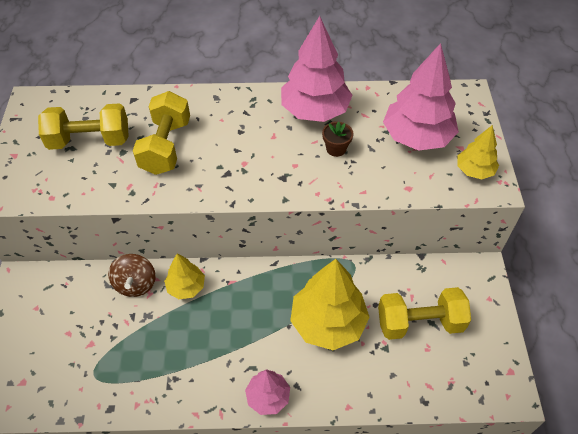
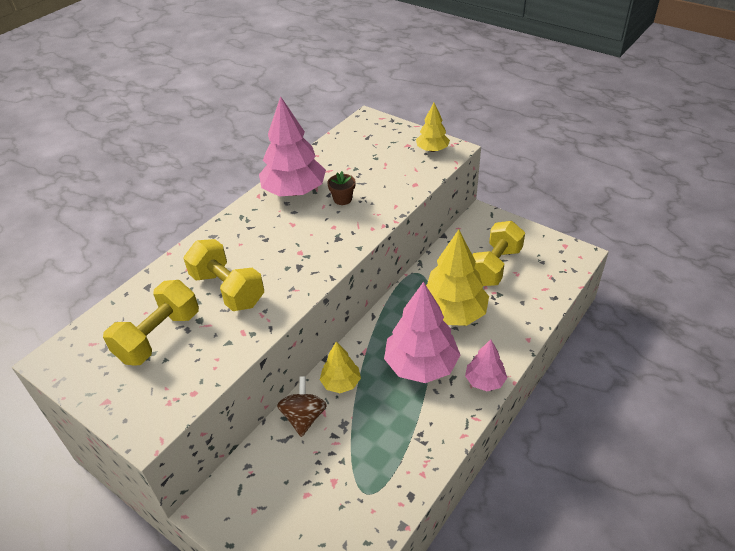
camera: 50 degrees left, 10 degrees down
brown spinning top [108,254,156,297] -> brown spinning top turned 120 degrees counterclockwise [277,376,327,437]
pink tree [383,43,459,151] -> pink tree moved to [384,282,460,383]

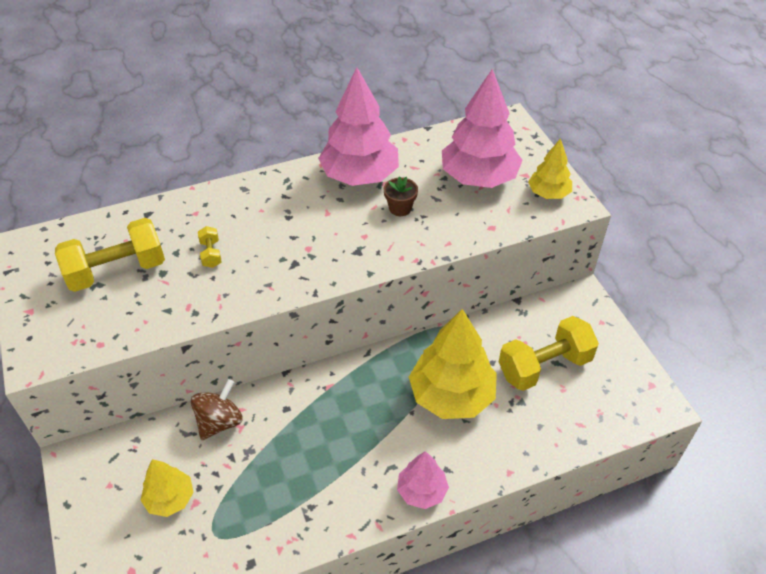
camera: 30 degrees right, 5 degrees up
yellow dumbbell [183,239,264,311] -> yellow dumbbell [198,226,222,268], size x0.44
yellow tree [320,342,361,393] -> yellow tree moved to [141,459,194,517]
pink tree [384,282,460,383] -> pink tree moved to [442,69,523,188]

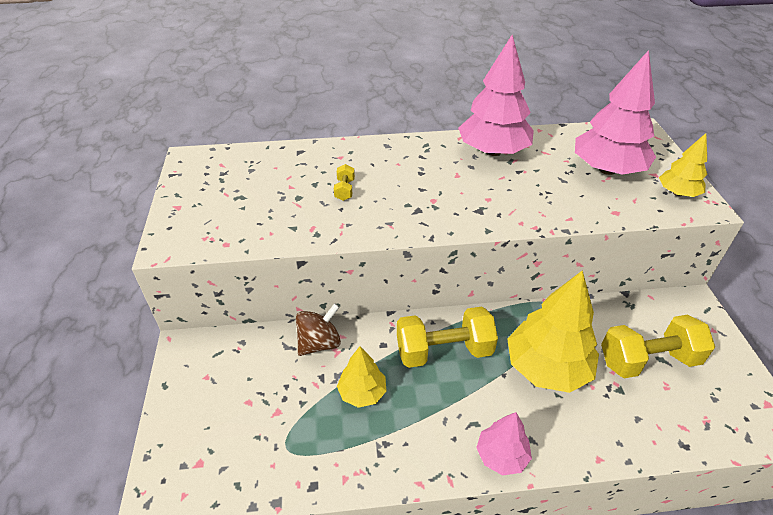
camera: 15 degrees right, 5 degrees down
yellow dumbbell [55,218,165,292] -> yellow dumbbell moved to [397,307,498,368]
yellow tree [141,459,194,517] -> yellow tree moved to [337,346,386,408]
brown flower pot [384,176,418,216] -> none

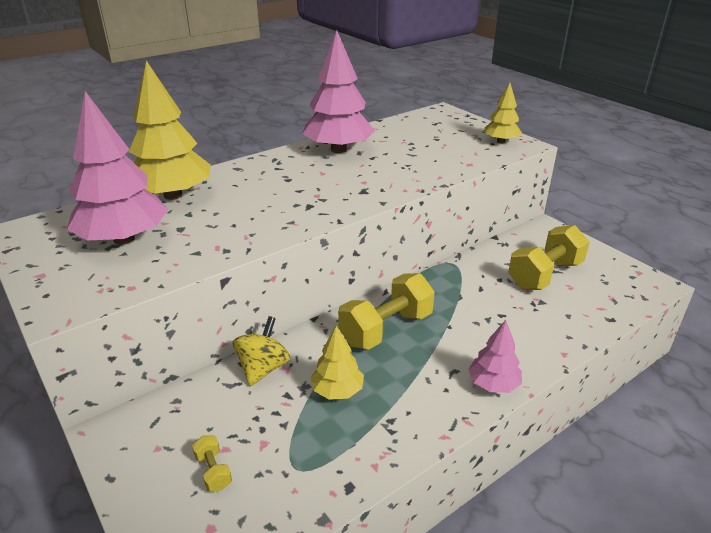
camera: 30 degrees left, 10 degrees down
brown spinning top [296,303,341,356] -> yellow spinning top [233,316,290,386]
yellow dumbbell [334,164,355,201] -> yellow dumbbell moved to [192,436,232,491]
yellow tree [507,270,599,393] -> yellow tree moved to [129,60,211,200]
pink tree [575,50,656,175] -> pink tree moved to [67,91,168,245]

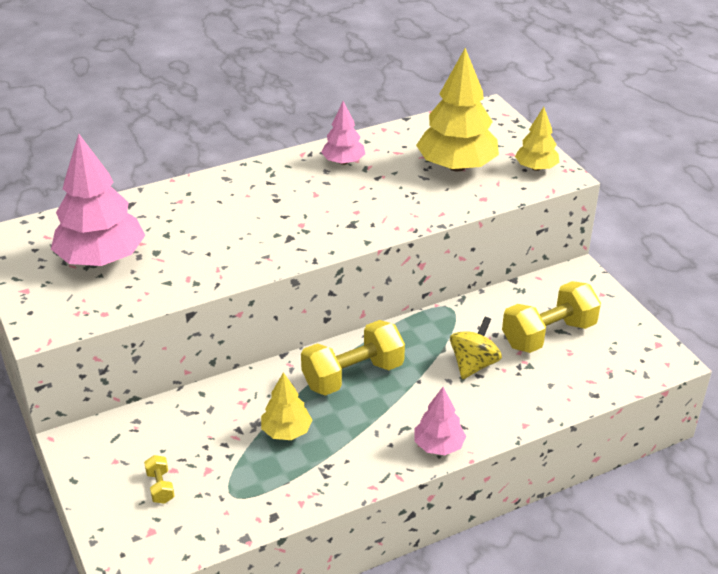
camera: 10 degrees right, 5 degrees up
yellow tree [129,60,211,200] -> yellow tree moved to [416,48,499,172]
yellow spinning top [233,316,290,386] -> yellow spinning top moved to [450,317,502,379]
pink tree [302,30,375,153] -> pink tree [321,101,365,165], size x0.54

